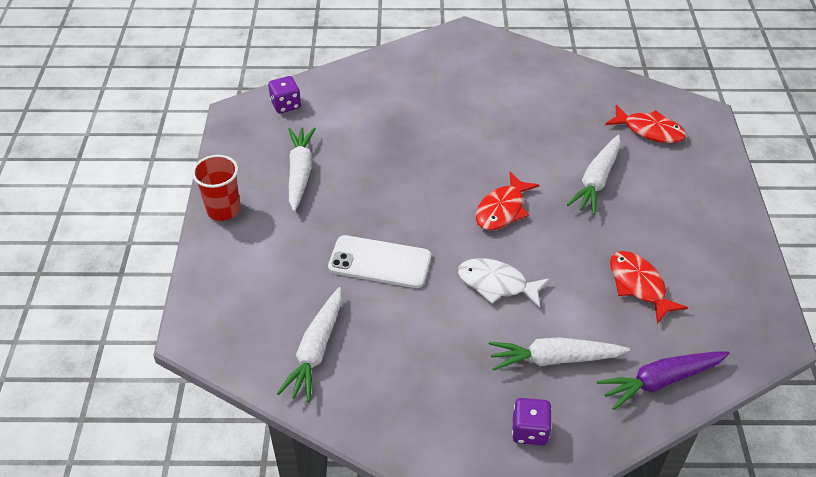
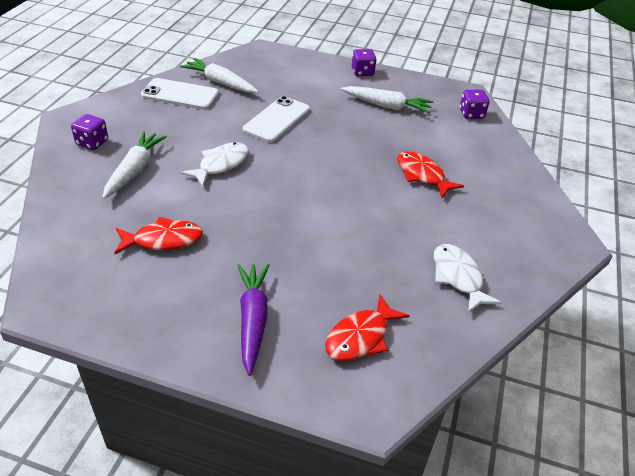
camera: 105 degrees right, 5 degrees down
red cup [192,155,241,221] -> purple dice [352,49,377,76]
red fish [476,172,540,230] -> red fish moved to [397,151,464,198]
white carrot [567,135,621,215] -> none
purple carrot [597,351,730,410] -> purple carrot moved to [237,264,269,376]
none -> white phone [141,78,219,109]
none -> white fish [434,244,502,313]

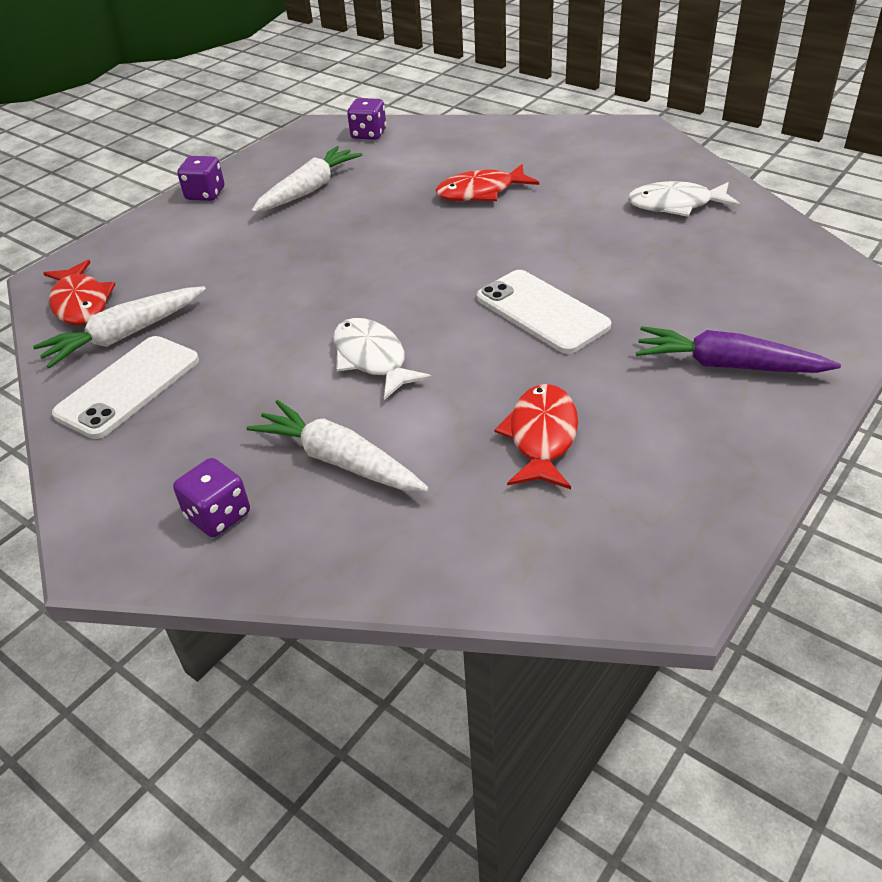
camera: 65 degrees left, 0 degrees up
white phone [243,96,310,143] -> white phone moved to [477,270,611,354]
red fish [325,294,409,361] -> red fish moved to [43,260,115,325]

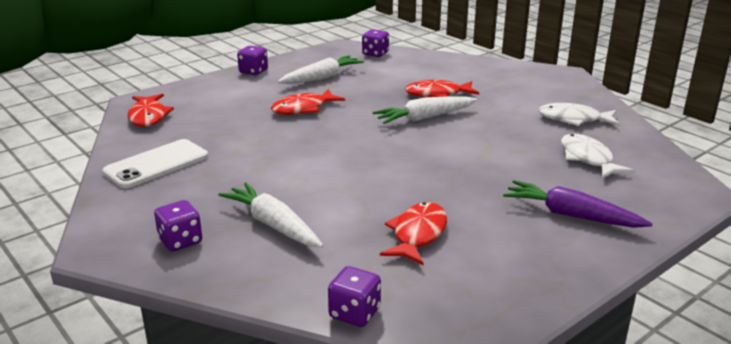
camera: 10 degrees right, 15 degrees down
white carrot [33,286,206,368] -> white carrot moved to [372,96,477,124]
white fish [333,318,432,400] -> white fish moved to [561,134,635,179]
white phone [477,270,611,354] -> none
none -> red fish [271,89,345,115]
none -> purple dice [328,266,381,327]

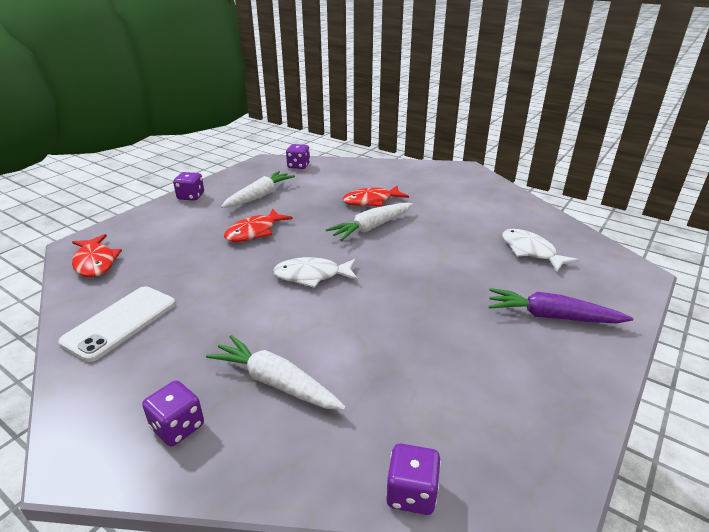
camera: 15 degrees left, 5 degrees up
red fish [380,202,447,265] -> none
white fish [538,103,620,126] -> white fish moved to [273,257,358,288]

